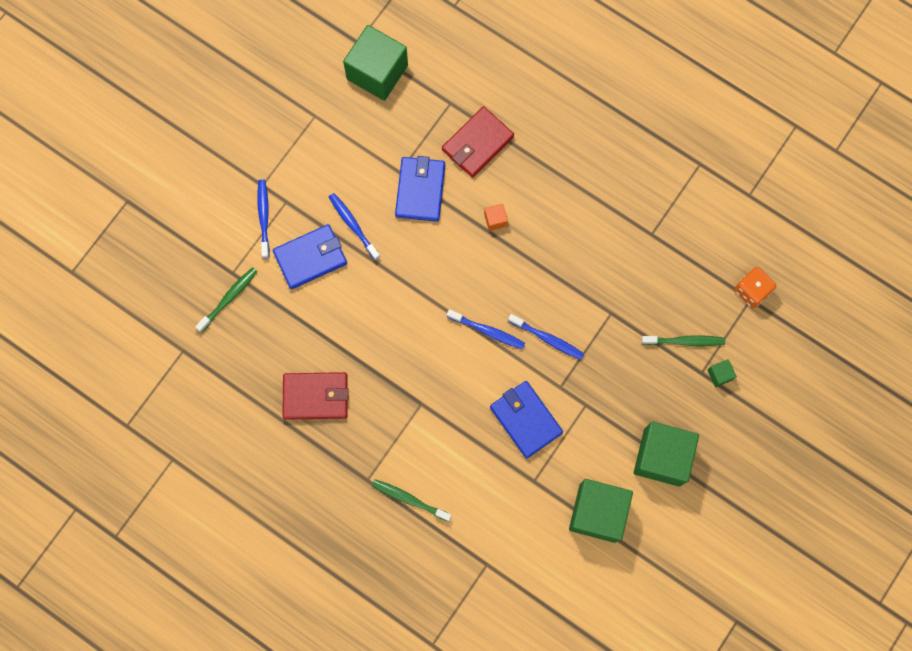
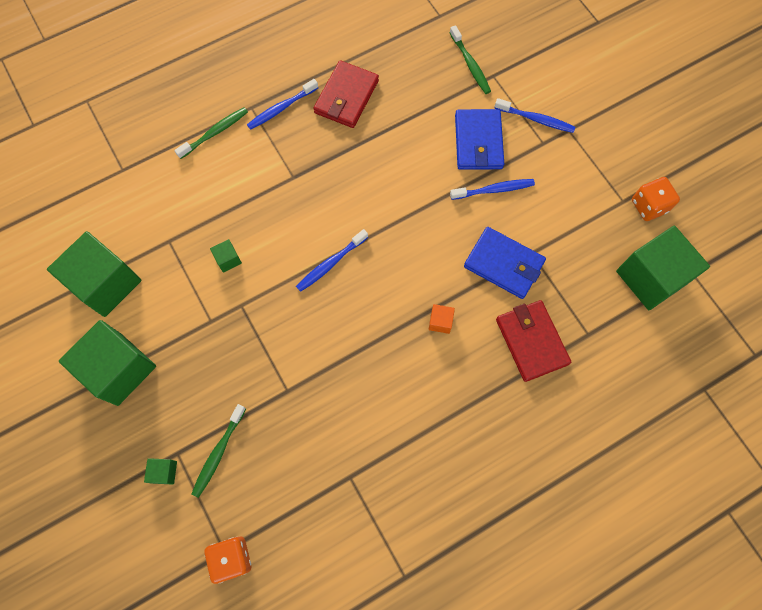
camera: 115 degrees right, 5 degrees down
blue wallet [490,381,563,458] -> green cube [210,239,242,273]
blue toothbrush [508,314,584,360] -> blue toothbrush moved to [247,79,318,130]
none -> orange dice [632,177,680,221]

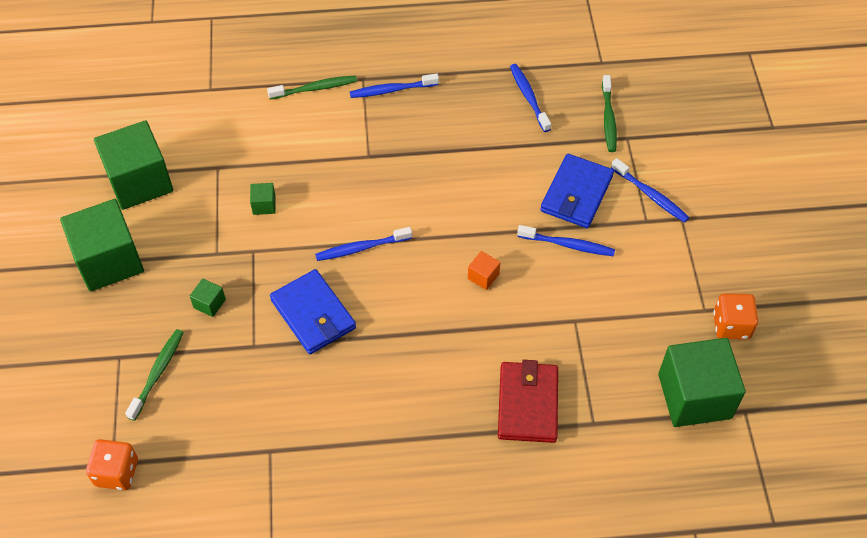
camera: 25 degrees right, 15 degrees down
green cube [144,458,177,485] -> green cube moved to [190,278,226,317]
green toothbrush [192,404,246,498] -> green toothbrush turned 150 degrees clockwise [125,329,184,421]
red wallet [313,60,379,128] -> none
orange cube [429,304,455,334] -> orange cube moved to [468,251,500,290]
blue wallet [464,227,546,299] -> blue wallet moved to [270,269,356,354]
none -> blue toothbrush [510,64,551,132]

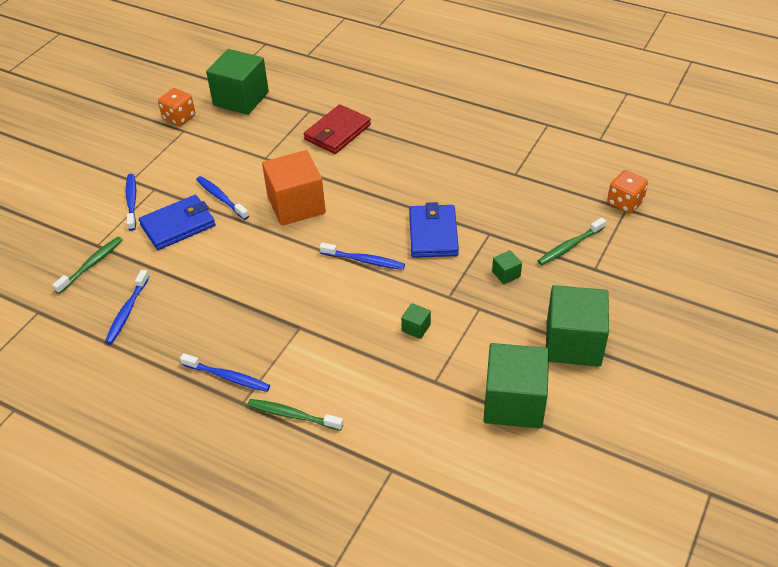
camera: 145 degrees left, 10 degrees down
orange cube [468,251,500,290] -> orange cube [262,150,326,226], size x2.44

